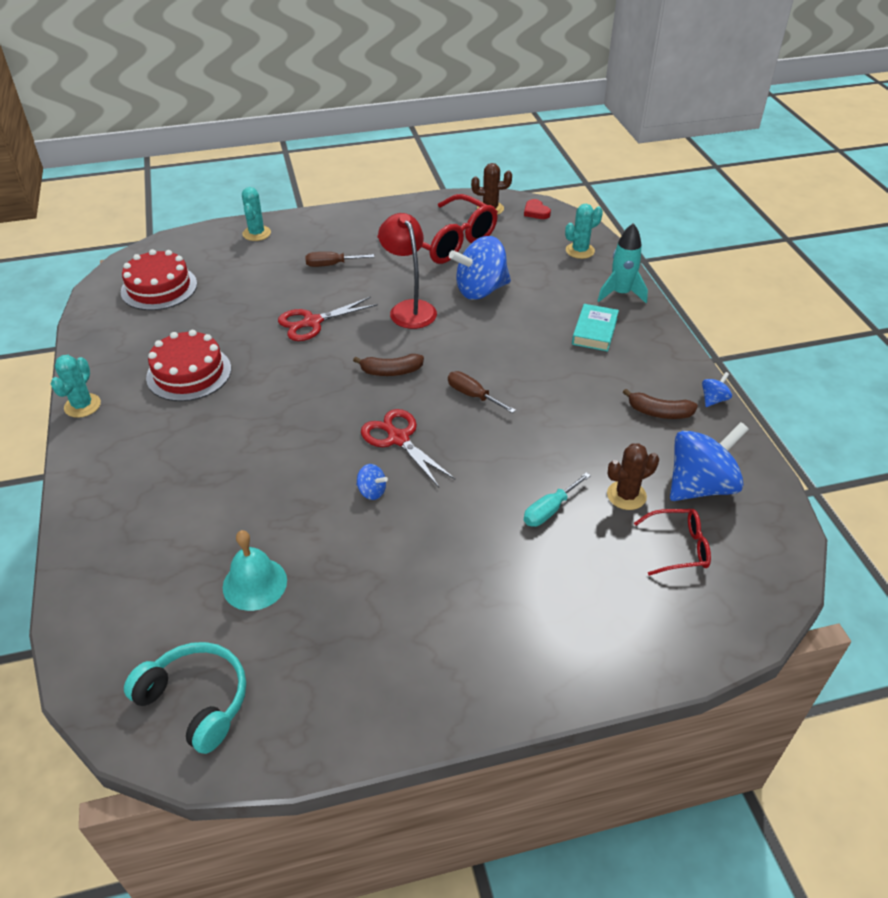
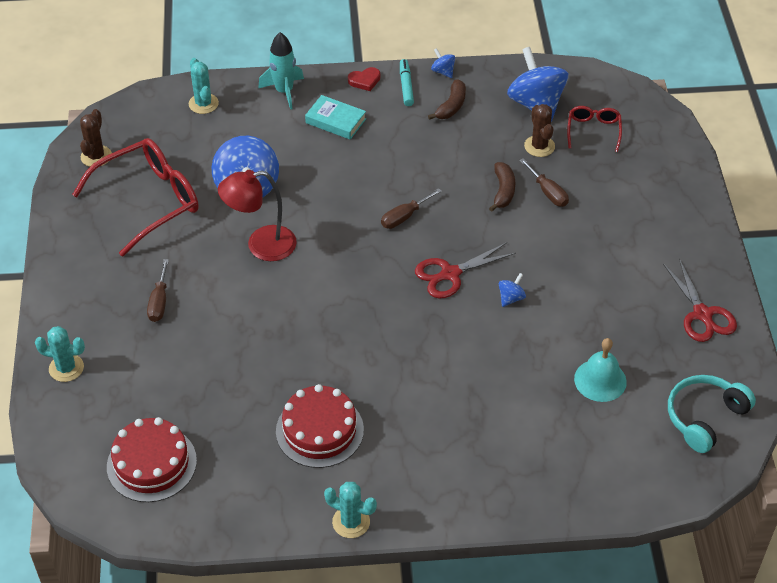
camera: 80 degrees left, 5 degrees up
red scissors [278,297,378,341] -> red scissors moved to [663,259,737,342]
brown banana [353,354,424,376] -> brown banana moved to [489,162,515,212]
red heart [524,199,551,219] -> red heart moved to [348,67,380,91]
turquoise screwdriver [524,472,591,527] -> brown screwdriver [519,158,569,207]
none -> turquoise marker [400,59,414,106]

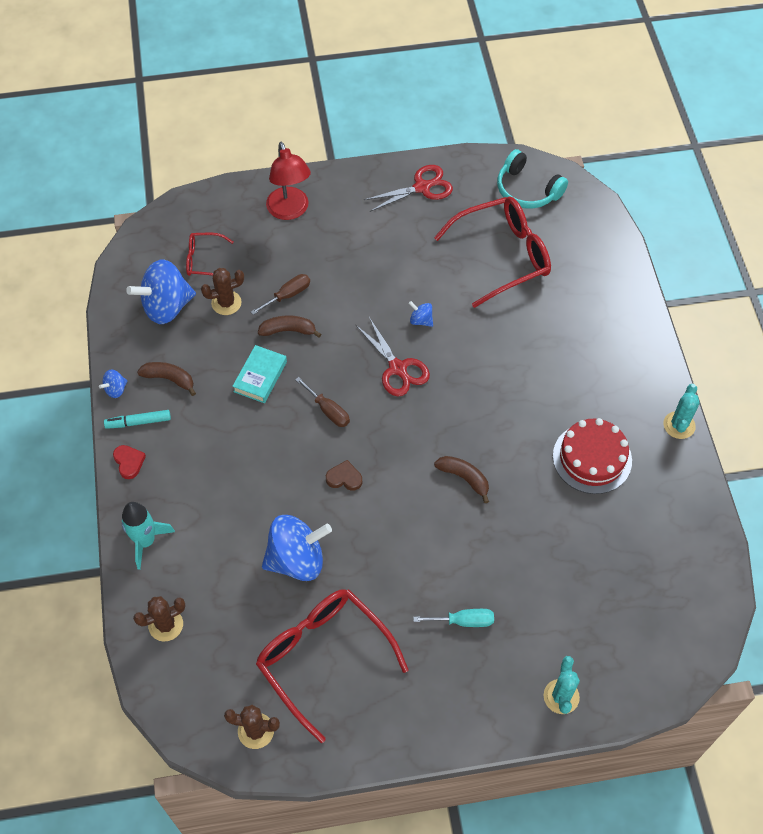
camera: 95 degrees left, 10 degrees up
red cake [107,417,197,502] -> none
brown screwdriver [147,259,169,322] -> turquoise screwdriver [413,609,494,627]
turquoise cactus [189,58,219,114] -> brown cactus [133,596,186,642]
red lamp [218,170,297,261] -> red lamp moved to [266,142,311,220]
turquoise book [305,95,366,140] -> turquoise book moved to [232,345,287,403]
turquoise bell [574,338,627,402] -> red glasses [434,197,551,308]
none -> brown heart [326,460,362,491]
none -> brown banana [434,456,489,503]

